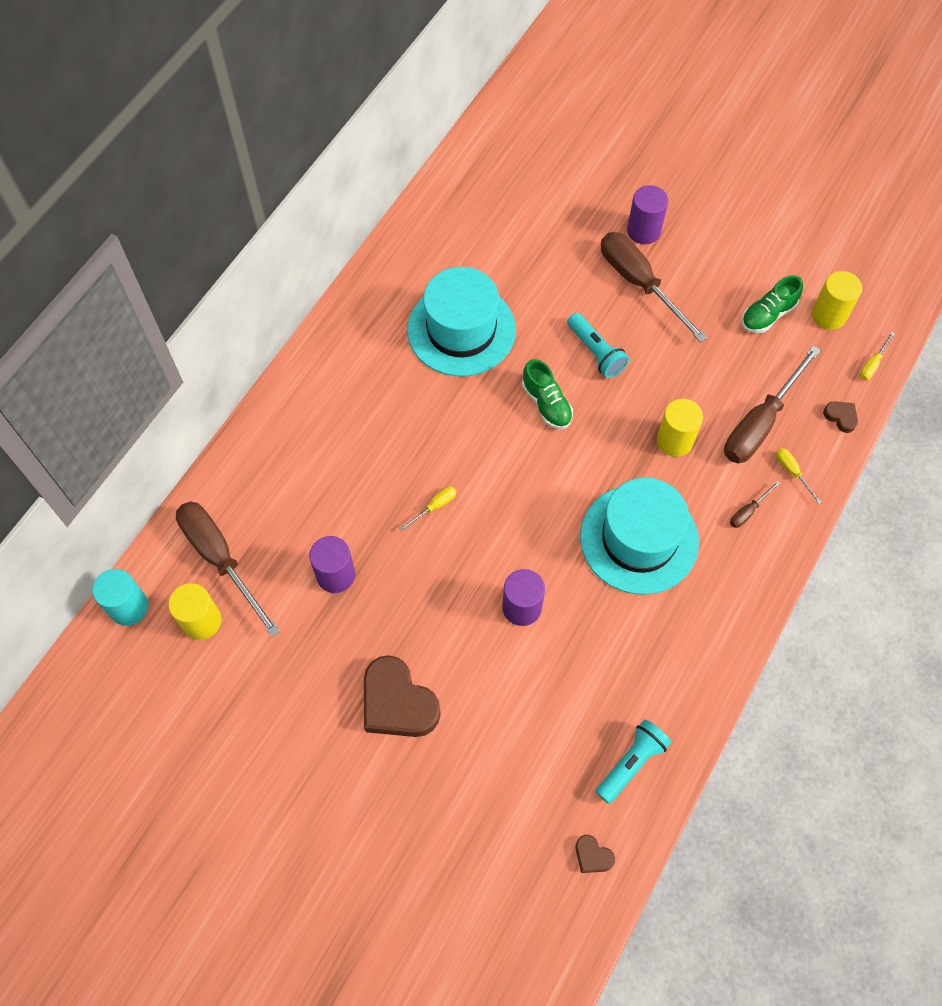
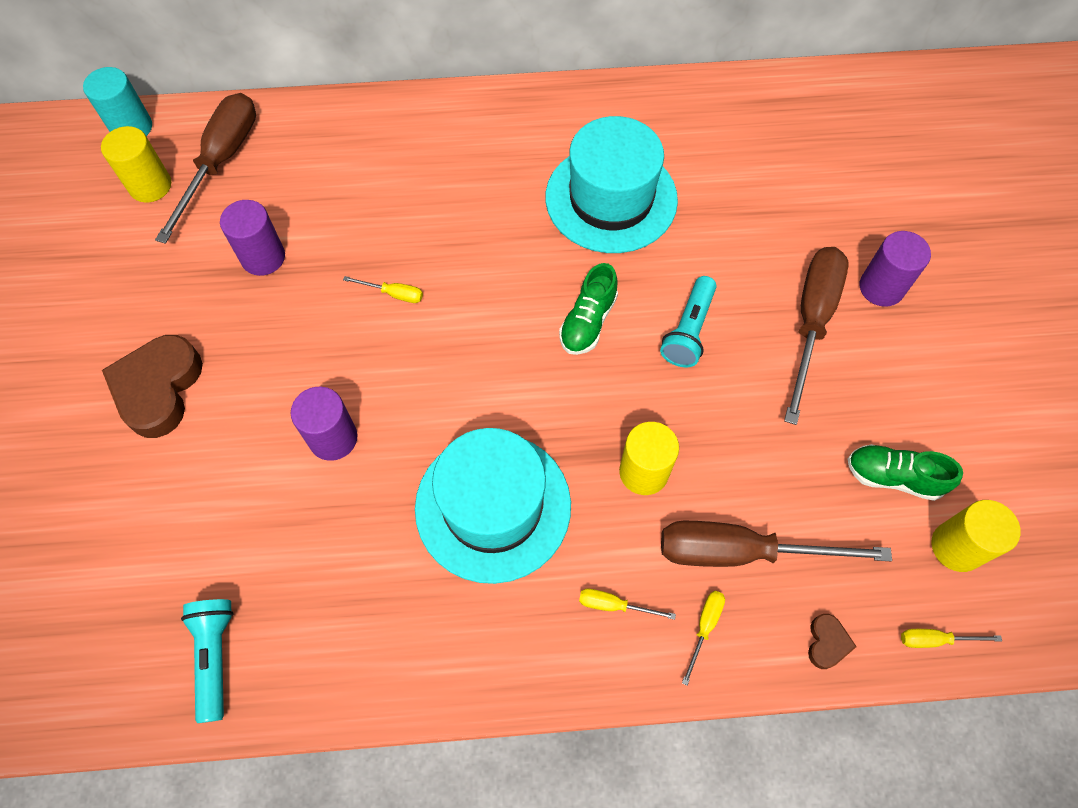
camera: 55 degrees right, 0 degrees up
brown heart [576,835,615,873] -> none
turquoise flashlight [596,719,671,804] -> turquoise flashlight turned 105 degrees counterclockwise [181,599,234,723]
brown screwdriver [730,481,780,528] -> yellow screwdriver [579,589,676,620]

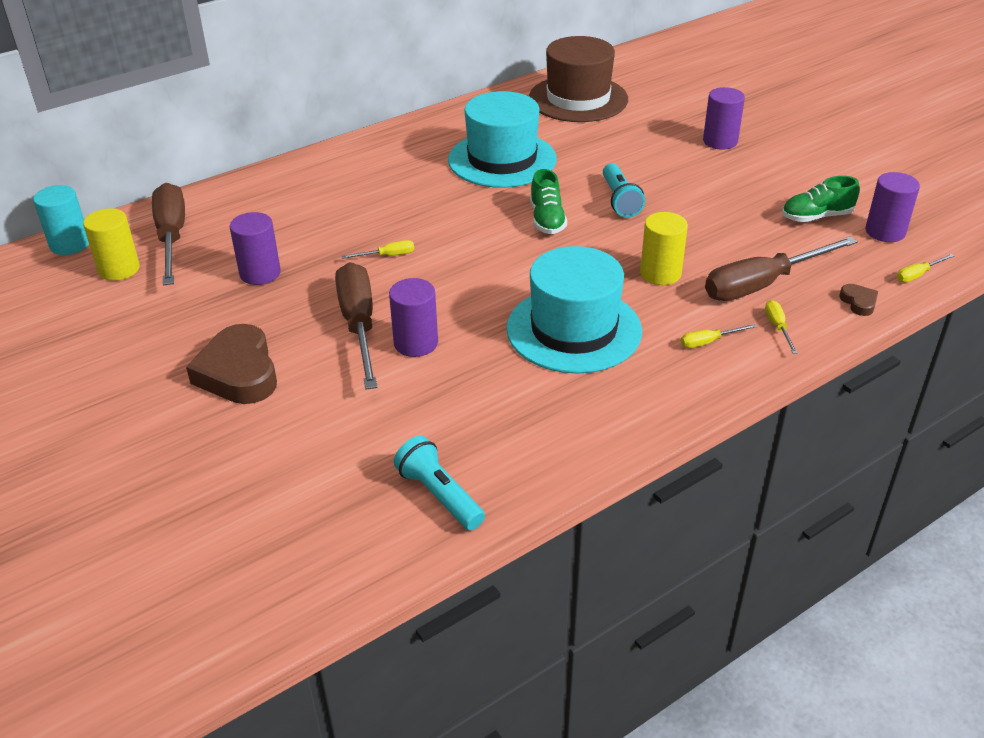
camera: 30 degrees left, 25 degrees down
brown screwdriver [784,247,849,425] -> brown screwdriver moved to [335,262,378,390]
yellow cylinder [932,500,1021,572] -> purple cylinder [865,172,920,242]
none -> brown hat [529,36,628,122]

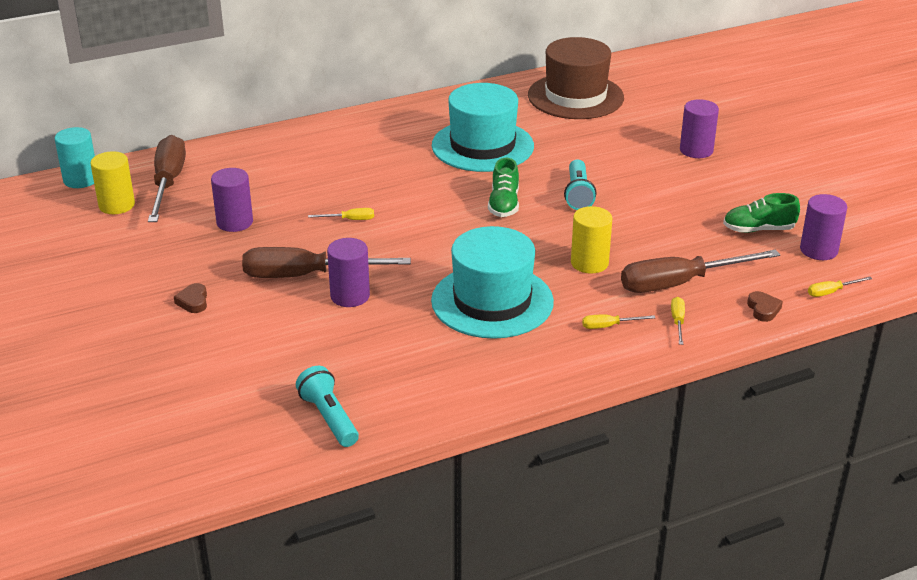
camera: 10 degrees right, 5 degrees down
brown heart [186,324,277,404] -> brown heart [174,283,207,313], size x0.45
brown screwdriver [335,262,378,390] -> brown screwdriver turned 90 degrees counterclockwise [242,247,411,278]

